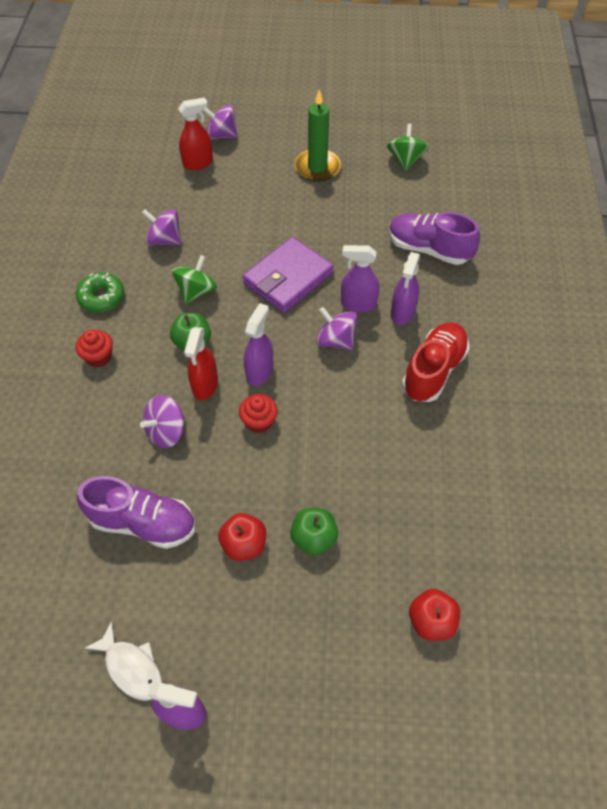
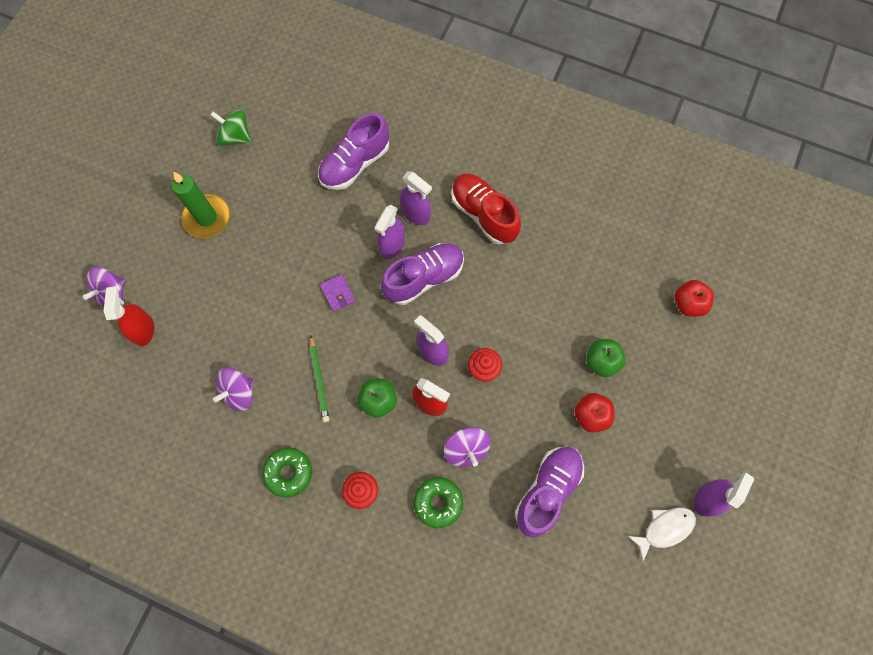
camera: 70 degrees left, 15 degrees up
green spinning top [172,255,217,304] -> green pencil [310,336,329,422]
purple wallet [242,237,334,313] -> purple wallet [320,274,356,312], size x0.44
purple spinning top [316,307,357,350] -> purple shoe [381,243,464,305]
none -> green donut [414,477,463,528]

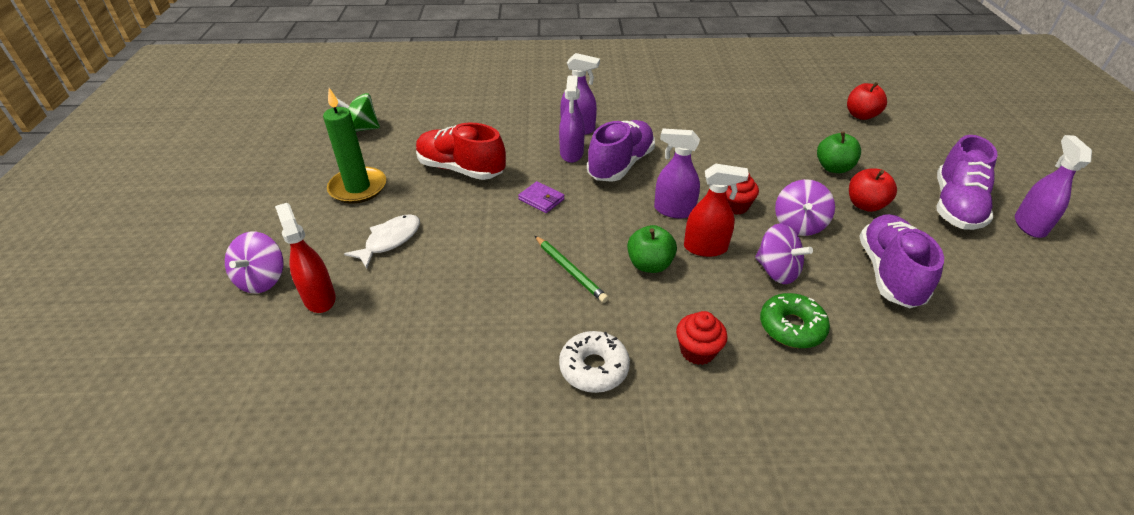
camera: 25 degrees left, 30 degrees down
purple spinning top [213,367,254,411] -> purple spinning top moved to [775,179,835,236]
green donut [262,447,312,498] -> white donut [559,331,630,393]
purple shoe [318,113,389,190] -> purple shoe moved to [936,135,997,230]
red shoe [451,174,521,244] -> red shoe moved to [416,122,506,180]
white fish [628,507,696,561] -> white fish moved to [344,214,420,269]

